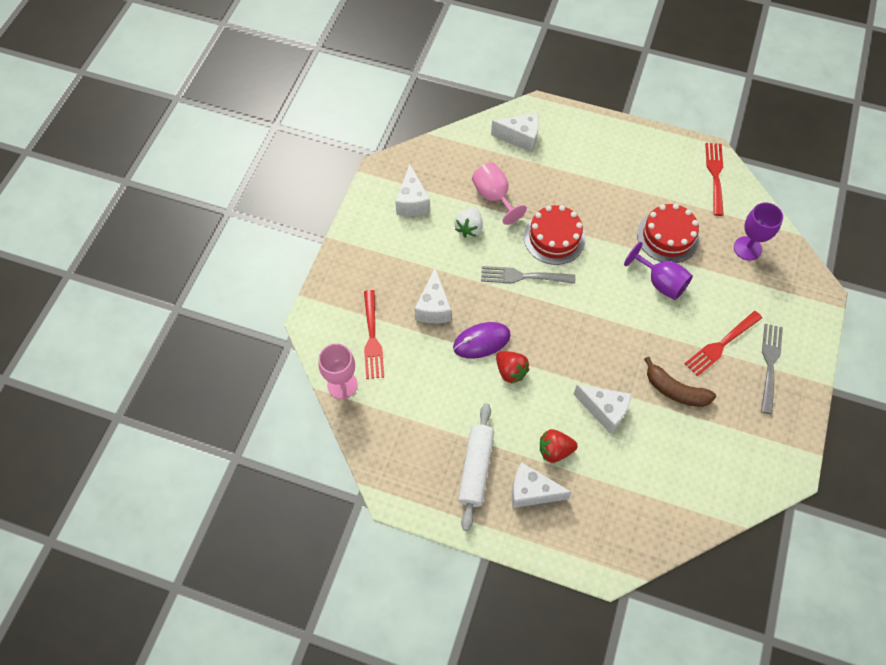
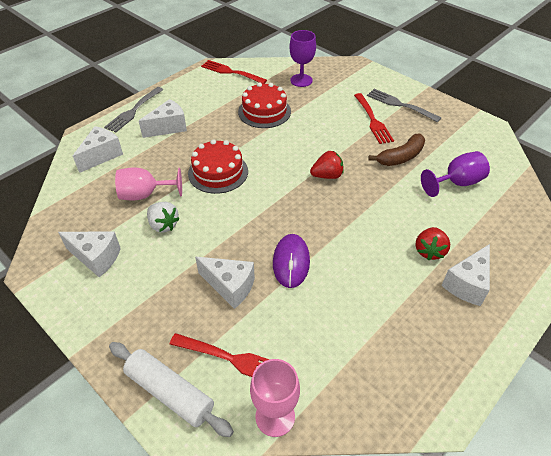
camera: 65 degrees left, 15 degrees down
white rolling pin [458,403,494,531] -> white rolling pin moved to [109,342,234,437]
grey fork [481,266,575,284] -> grey fork moved to [104,87,163,133]
red strawberry [496,351,529,384] -> red strawberry moved to [310,151,344,179]
white cheese [573,385,632,434] -> white cheese moved to [139,99,187,138]
purple goblet [624,242,693,300] -> purple goblet moved to [421,151,490,197]

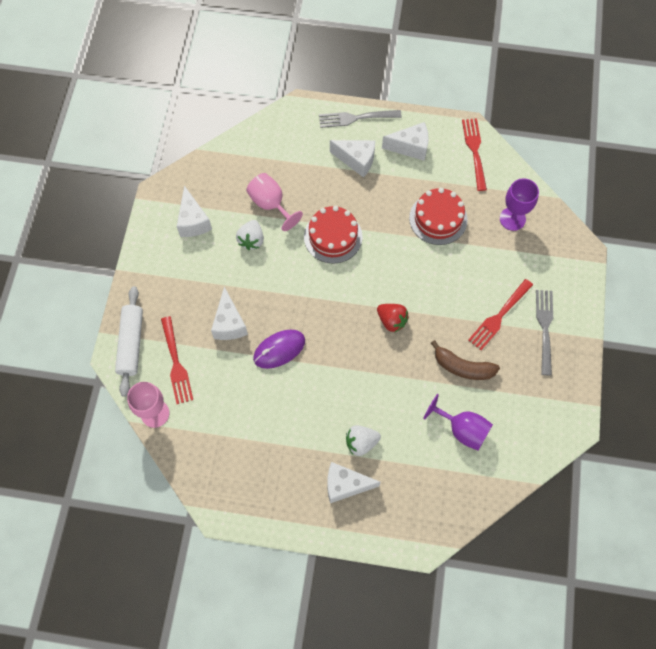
camera: 55 degrees right, 20 degrees up
white cheese [73,126,123,173] -> white cheese moved to [382,122,429,161]
red strawberry [415,227,450,260] -> white strawberry [346,425,381,456]

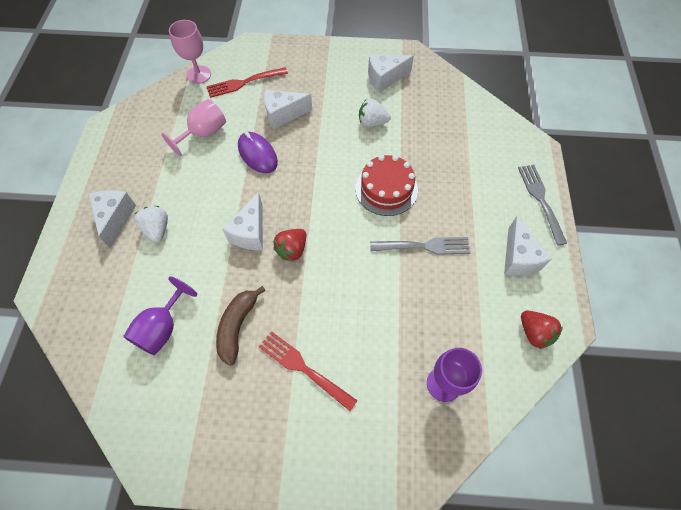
camera: 85 degrees right, 5 degrees down
white rolling pin [115,286,143,397] -> none
pink goblet [246,173,303,231] -> pink goblet moved to [161,99,226,157]
white cheese [330,140,375,178] -> white cheese moved to [223,192,263,250]
red cake [409,188,468,245] -> none
red fork [462,118,487,191] -> red strawberry [521,311,563,349]
grey fork [536,290,553,375] -> grey fork moved to [370,237,470,255]

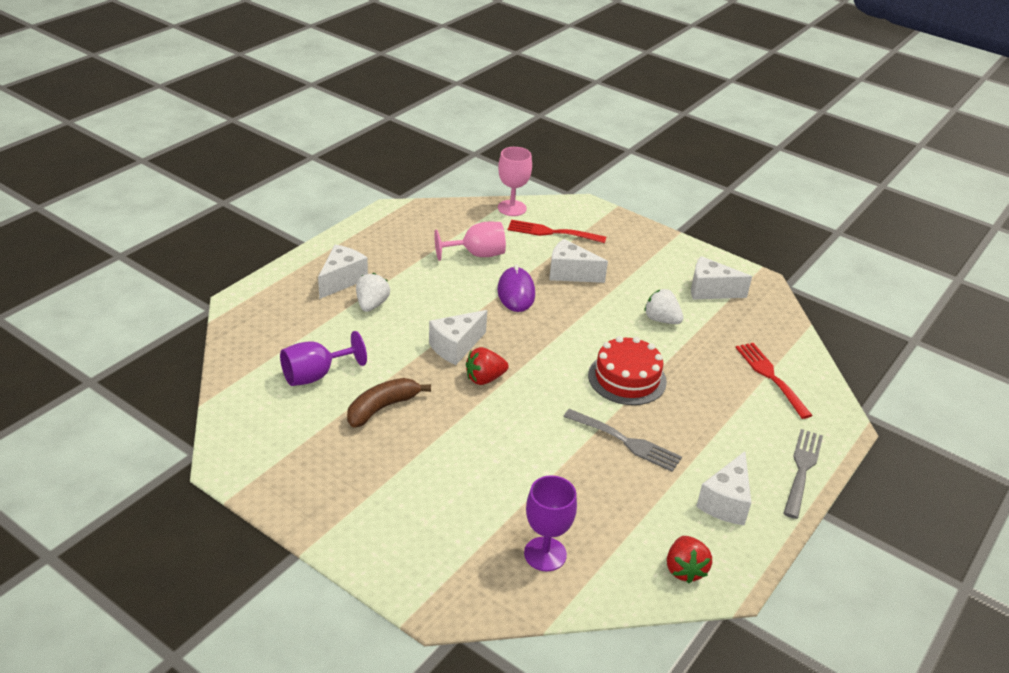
camera: 30 degrees right, 25 degrees down
red fork [259,331,358,411] -> red fork moved to [736,343,813,419]

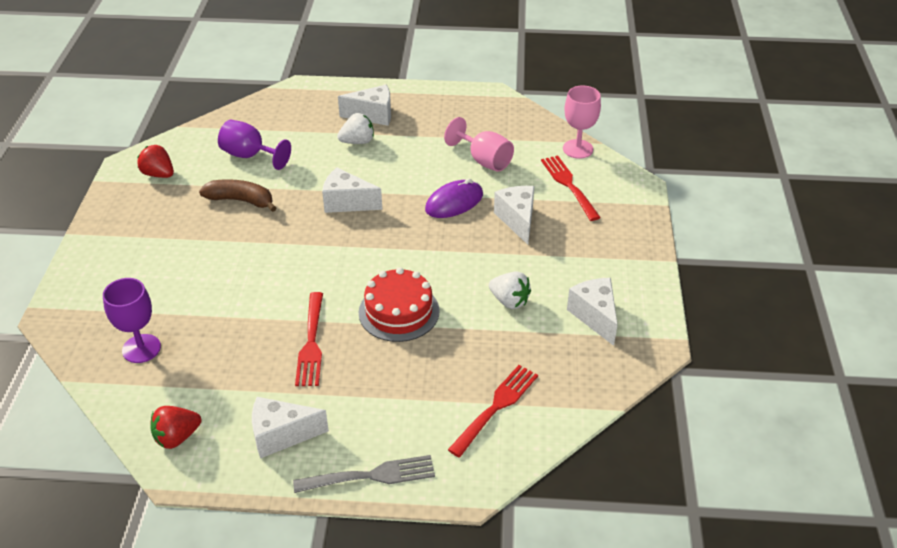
camera: 60 degrees right, 5 degrees up
red strawberry [466,347,509,385] -> red strawberry moved to [137,145,174,178]
grey fork [563,409,682,472] -> red fork [295,292,323,386]
white strawberry [644,289,684,324] -> white strawberry turned 120 degrees clockwise [489,271,531,309]

